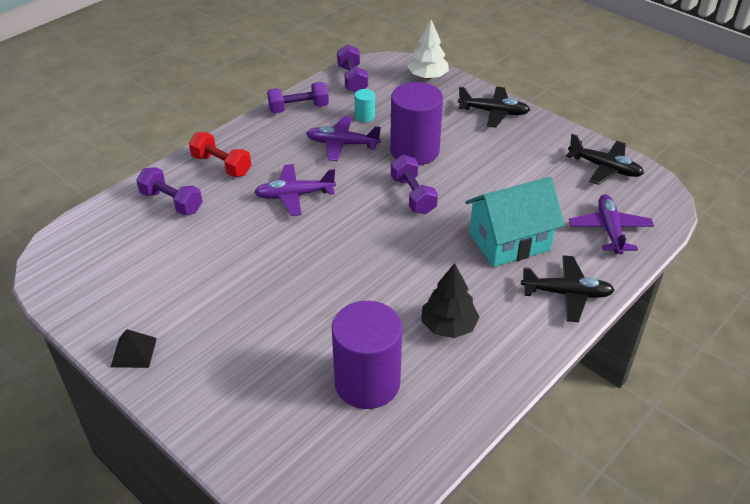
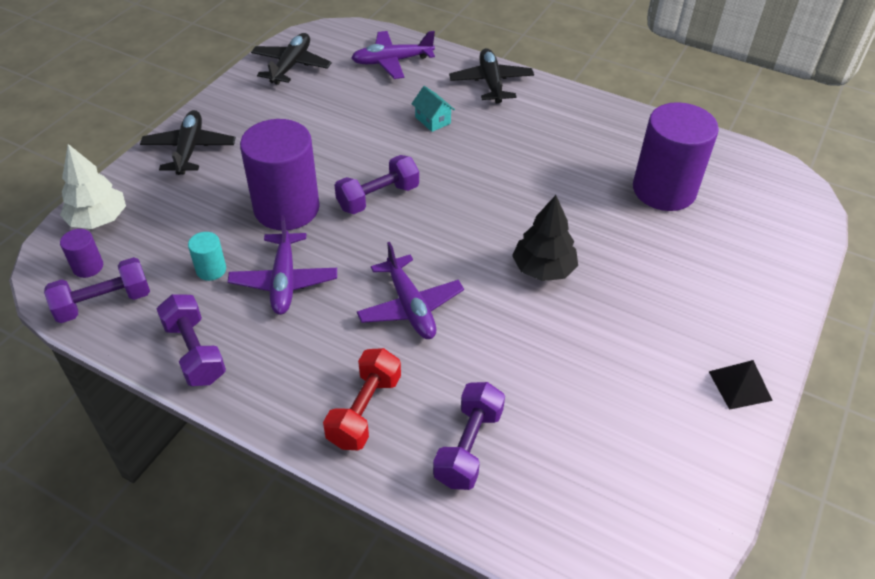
camera: 105 degrees left, 5 degrees up
black tree [421,263,480,338] -> black tree moved to [512,195,578,281]
turquoise house [465,177,564,267] -> turquoise house [411,86,455,132], size x0.42
none -> purple cylinder [60,229,103,278]

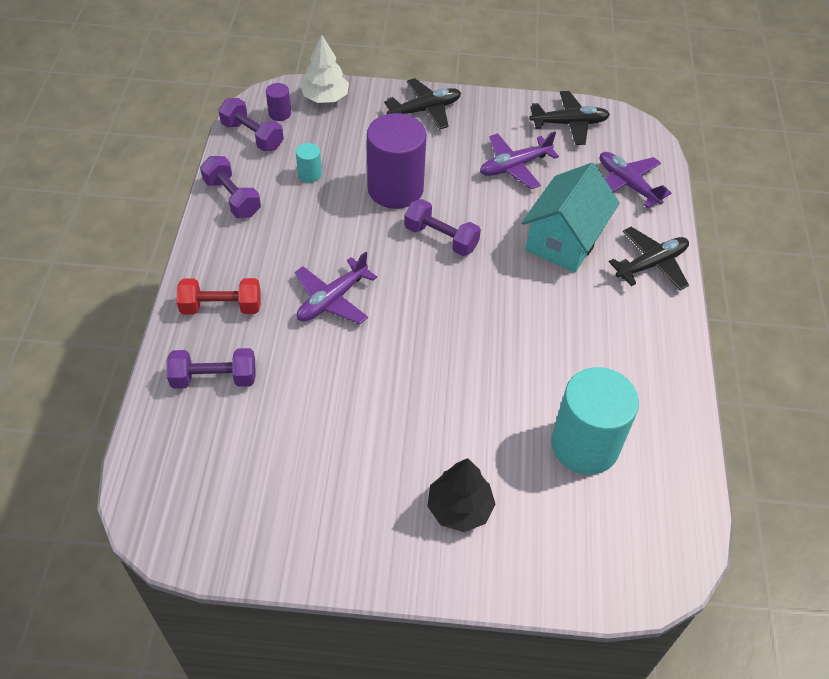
camera: 65 degrees right, 5 degrees up
purple dumbbell [157,294,226,386] -> purple dumbbell turned 75 degrees counterclockwise [200,156,261,218]
purple plane [228,215,337,315] -> purple plane moved to [480,131,559,189]
turquoise house [411,86,455,132] -> turquoise house [521,163,620,273], size x2.35
black tree [512,195,578,281] -> black tree moved to [427,458,496,532]
purple cylinder [633,102,719,211] -> turquoise cylinder [551,367,639,475]
black pyramid [708,360,773,410] -> none

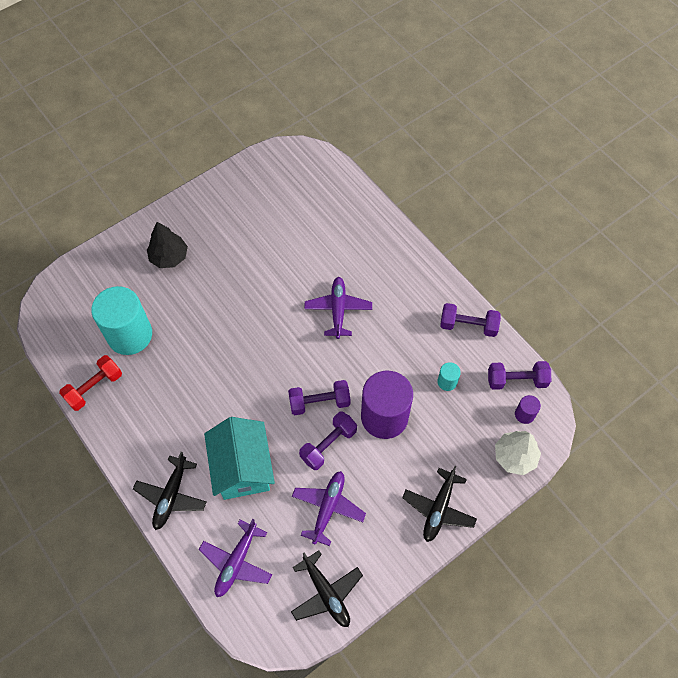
camera: 140 degrees right, 10 degrees up
purple dumbbell [167,348,255,389] -> purple dumbbell moved to [299,411,357,470]
red dumbbell [177,278,260,314] -> red dumbbell moved to [59,355,122,411]
black plane [530,91,610,145] -> black plane turned 75 degrees counterclockwise [291,550,363,627]
purple plane [600,152,671,208] -> purple plane turned 105 degrees clockwise [199,519,272,597]

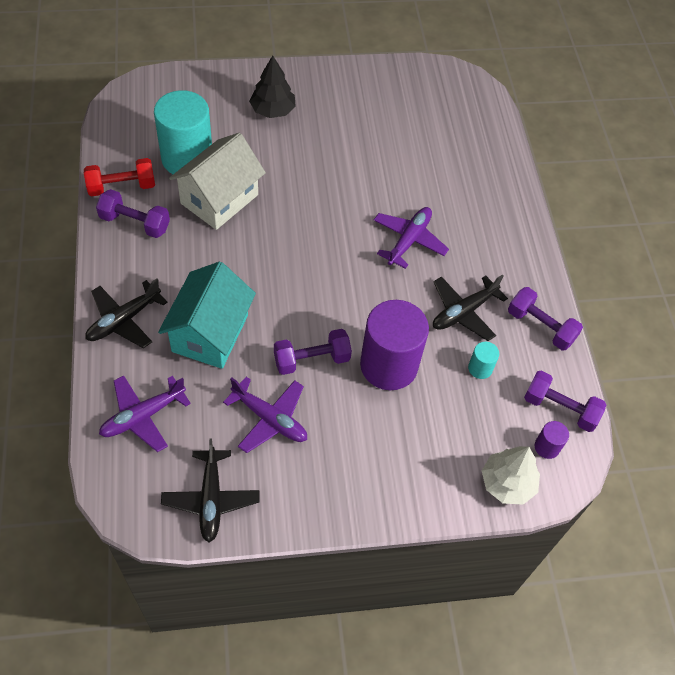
camera: 25 degrees right, 5 degrees down
purple dumbbell [288,380,351,415] -> purple dumbbell moved to [96,189,170,238]
purple plane [292,471,366,546] -> purple plane turned 75 degrees clockwise [223,377,307,453]
black plane [402,466,477,542] -> black plane moved to [433,275,508,341]
none -> white house [169,133,266,230]

